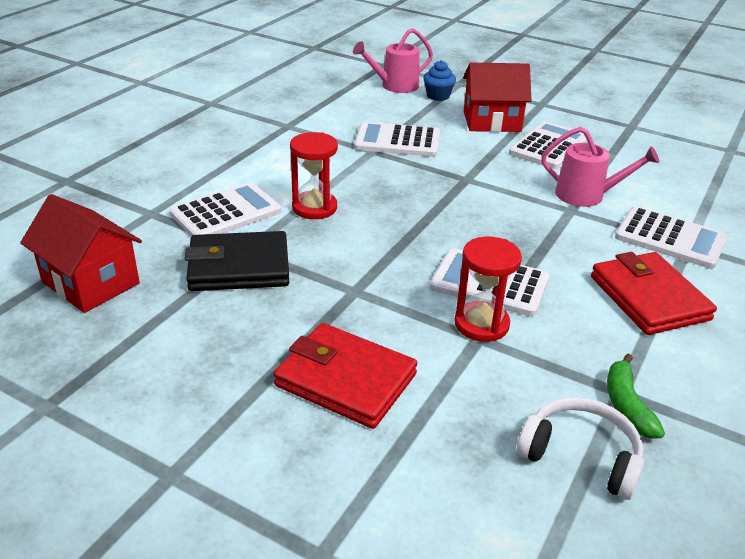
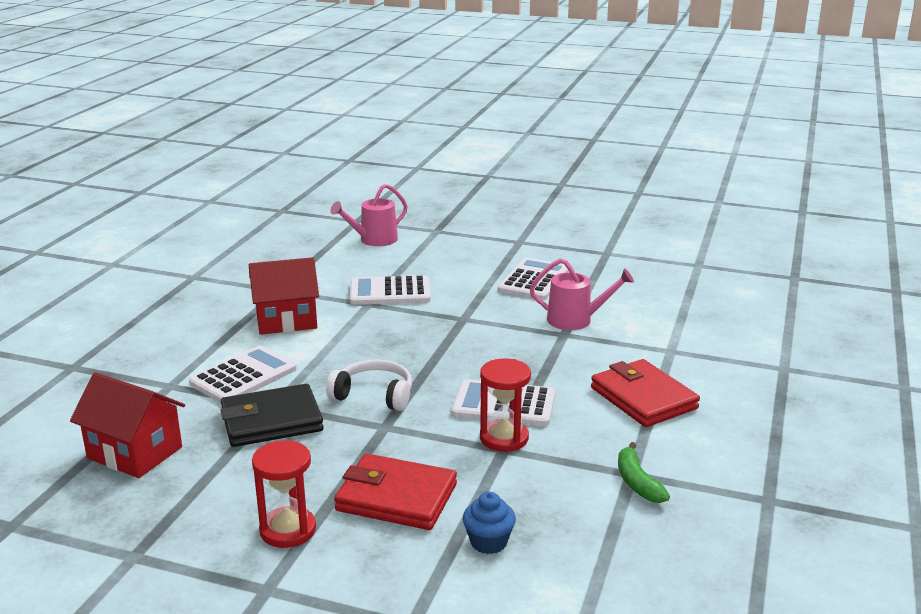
camera: 10 degrees left, 10 degrees down
red hourglass [290,132,338,219] -> red hourglass moved to [252,440,316,548]
blue cupcake [423,60,456,101] -> blue cupcake moved to [463,492,516,554]
red house [463,63,532,132] -> red house moved to [249,257,319,335]
white headphones [517,397,644,500] -> white headphones moved to [326,359,412,411]
white calculator [615,206,728,269] -> none

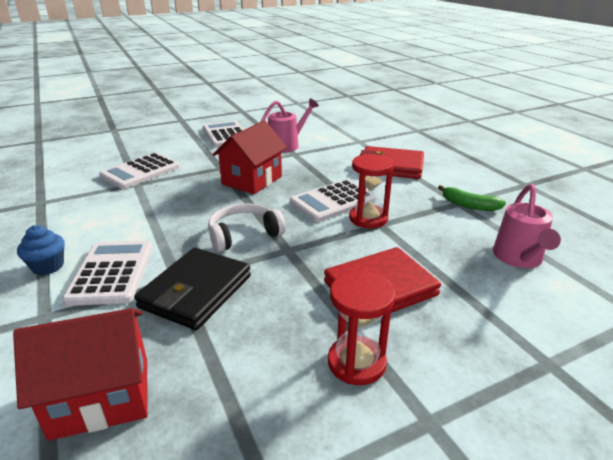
camera: 45 degrees left, 5 degrees up
red house [249,257,319,335] -> red house moved to [212,120,287,194]
pink watering can [330,184,408,246] -> pink watering can moved to [493,184,561,268]
blue cupcake [463,492,516,554] -> blue cupcake moved to [17,225,65,275]

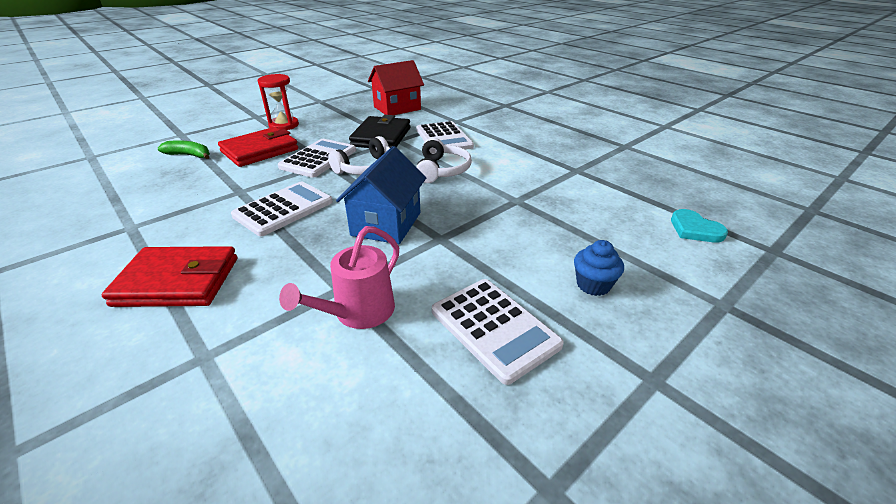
camera: 165 degrees right, 5 degrees up
blue cupcake [17,225,65,275] -> blue cupcake moved to [574,240,624,296]
white calculator [99,153,180,189] -> white calculator moved to [278,139,356,178]
red house [212,120,287,194] -> blue house [336,146,426,244]
red hourglass [349,154,394,228] -> none
green banana [438,185,506,211] -> green banana moved to [158,140,210,159]
pink watering can [493,184,561,268] -> none
none -> white headphones [416,138,472,183]
none -> turquoise heart [671,209,728,242]

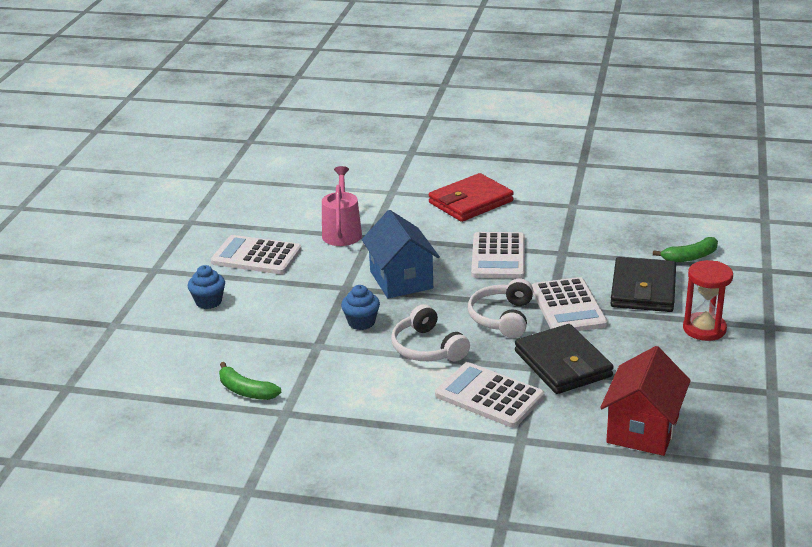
camera: 145 degrees right, 5 degrees down
red wallet [218,127,298,167] -> black wallet [610,257,676,312]
turquoise heart [671,209,728,242] -> none
none -> green banana [219,362,281,400]
none -> blue cupcake [341,285,380,330]

